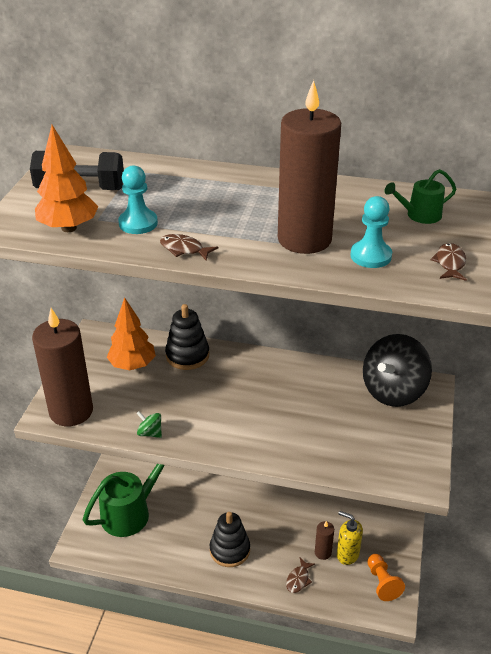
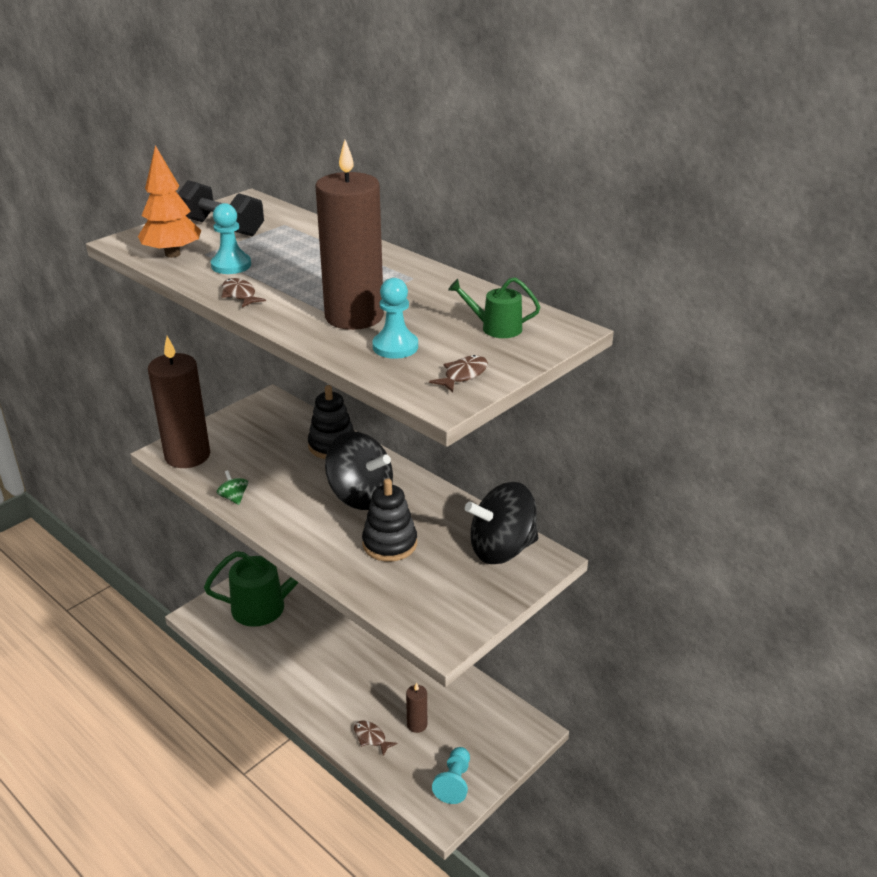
camera: 30 degrees right, 5 degrees down
orange tree [107,297,156,370] -> none
black stacking toy [210,512,250,567] -> black stacking toy moved to [362,478,417,562]
brown fish [286,558,315,593] -> brown fish turned 75 degrees clockwise [354,720,398,756]
yellow soap dispenser [337,511,363,565] -> none
orange pawn [367,554,405,601] -> turquoise pawn [432,747,470,804]
none -> black spinning top [325,431,393,510]

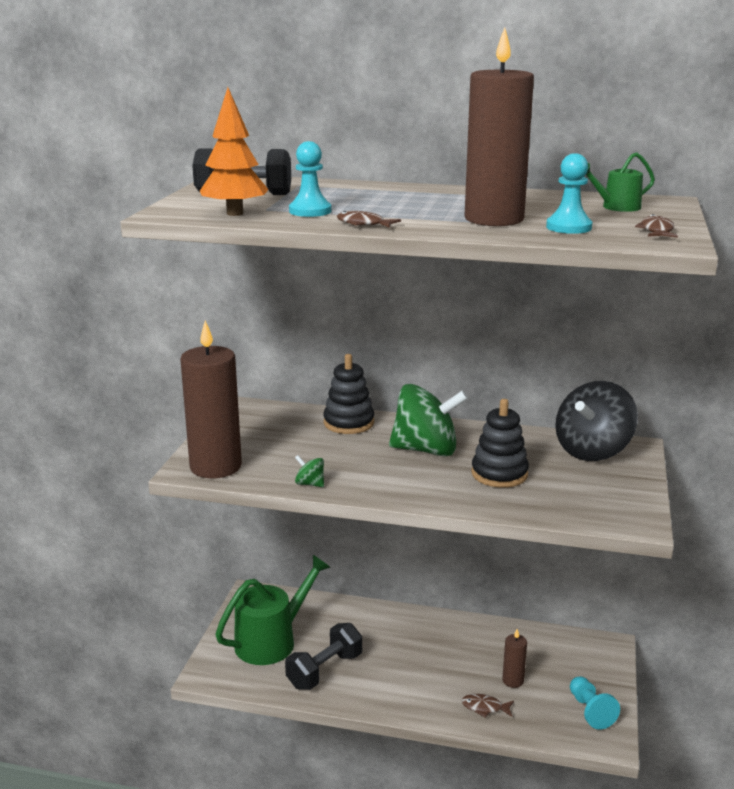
camera: 30 degrees left, 10 degrees down
black spinning top [325,431,393,510] -> green spinning top [389,384,468,456]
none -> black dumbbell [285,623,362,690]

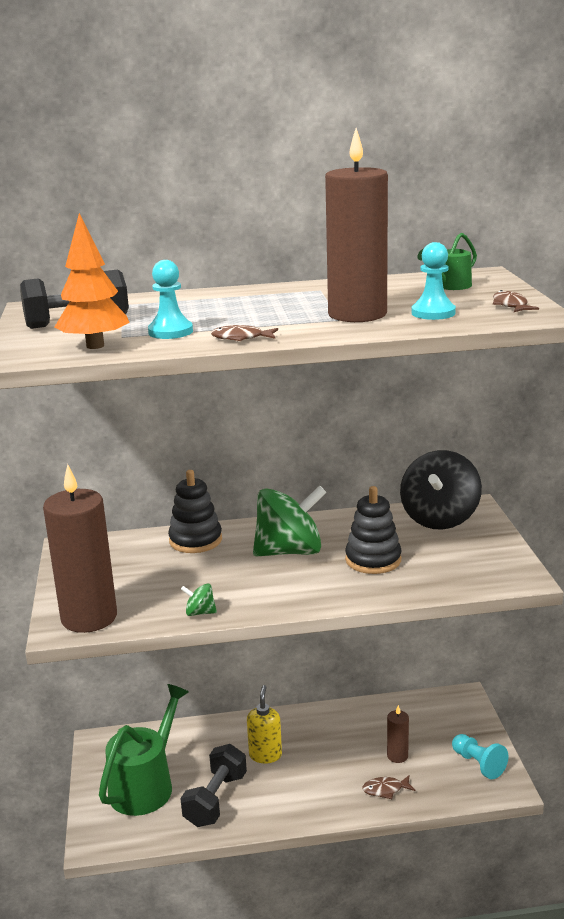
camera: 20 degrees left, 0 degrees up
none -> yellow soap dispenser [247,685,282,763]

